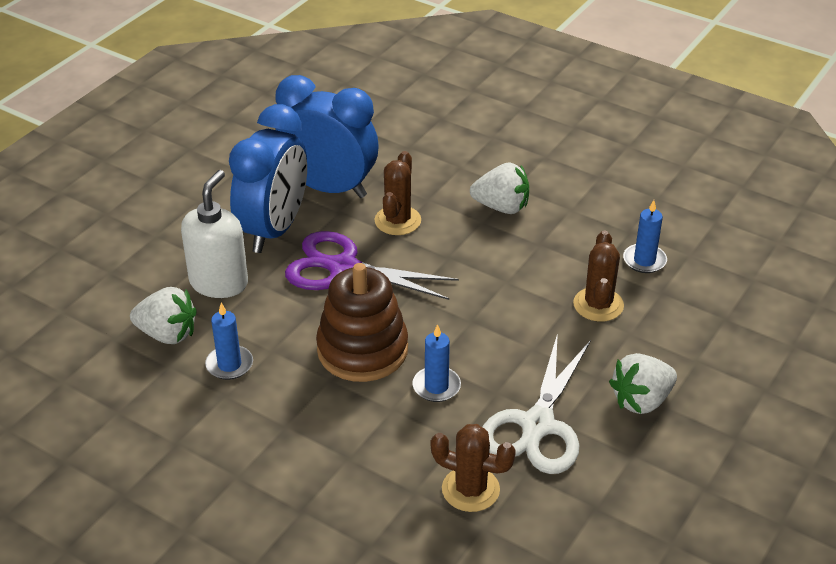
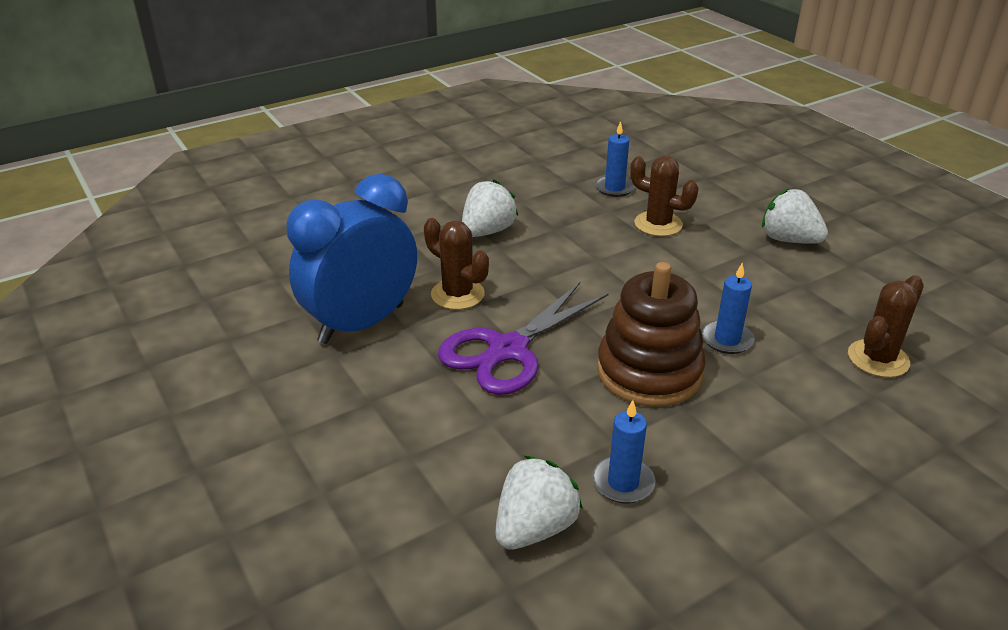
camera: 65 degrees left, 5 degrees down
white soap dispenser [181,170,248,298] -> none
blue clock [229,104,307,253] -> none
white scissors [482,333,591,474] -> none
white strawberry [609,353,677,414] -> white strawberry turned 135 degrees clockwise [762,188,828,244]

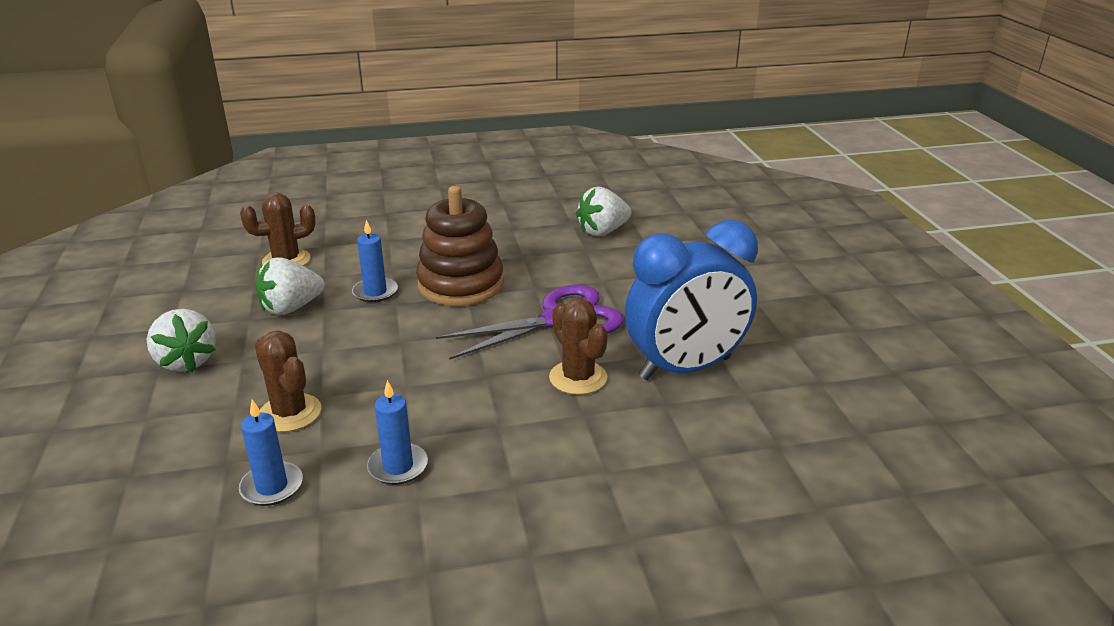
camera: 160 degrees left, 5 degrees down
white strawberry [462,179,519,237] -> white strawberry moved to [256,257,325,315]
blue candle [592,400,656,503] -> blue candle moved to [367,380,428,485]

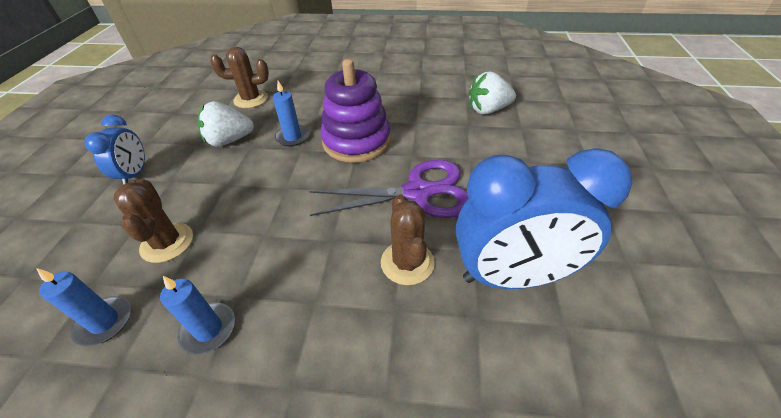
camera: 20 degrees right, 15 degrees up
white strawberry [146,309,216,372] -> blue clock [84,114,145,185]
brown stacking toy [416,186,504,306] -> purple stacking toy [320,59,391,163]

